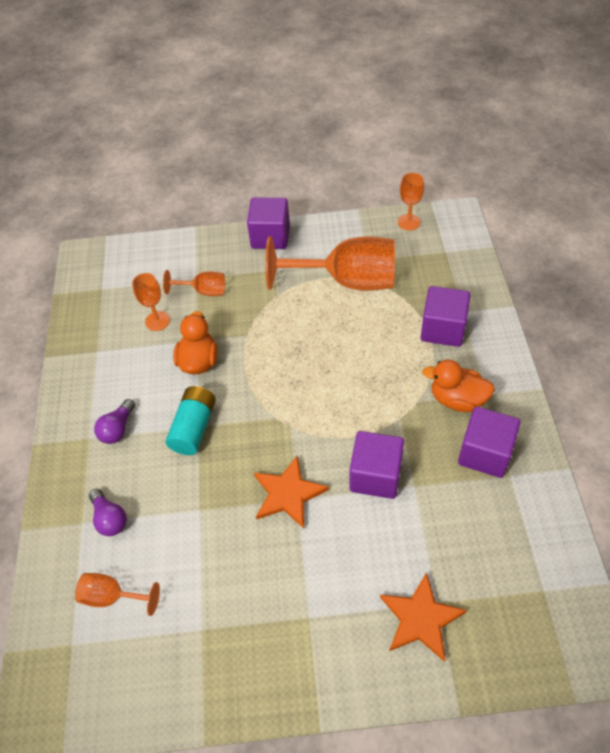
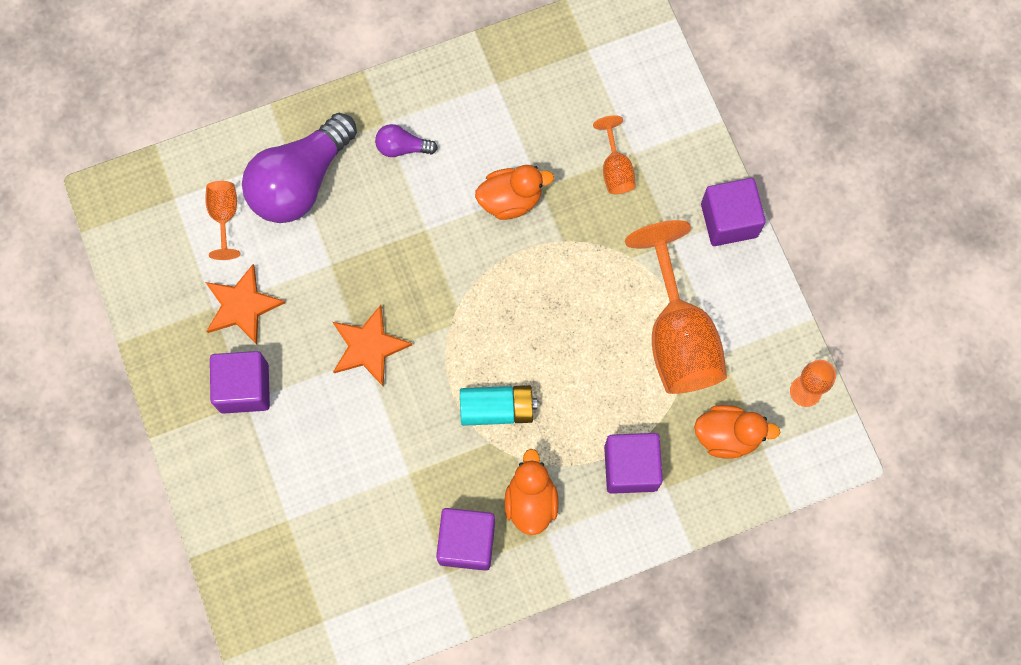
camera: 70 degrees right, 20 degrees up
purple light bulb [89,489,127,536] -> purple light bulb [242,113,357,223], size x2.26
orange goblet [132,273,170,331] -> none
turquoise battery [165,386,216,455] -> turquoise battery moved to [460,385,537,426]
purple cube [350,431,404,499] -> purple cube moved to [210,351,270,414]
orange star [380,572,467,662] -> orange star moved to [205,264,285,344]
none -> orange duck [694,405,780,459]

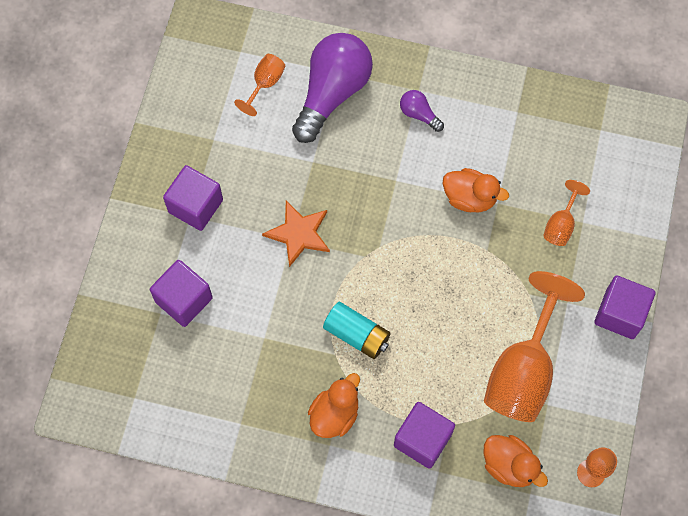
camera: 35 degrees right, 5 degrees down
orange star [205,264,285,344] -> none
purple light bulb [242,113,357,223] -> purple light bulb turned 135 degrees clockwise [292,33,373,143]
purple cube [436,508,495,571] -> purple cube moved to [150,260,213,327]

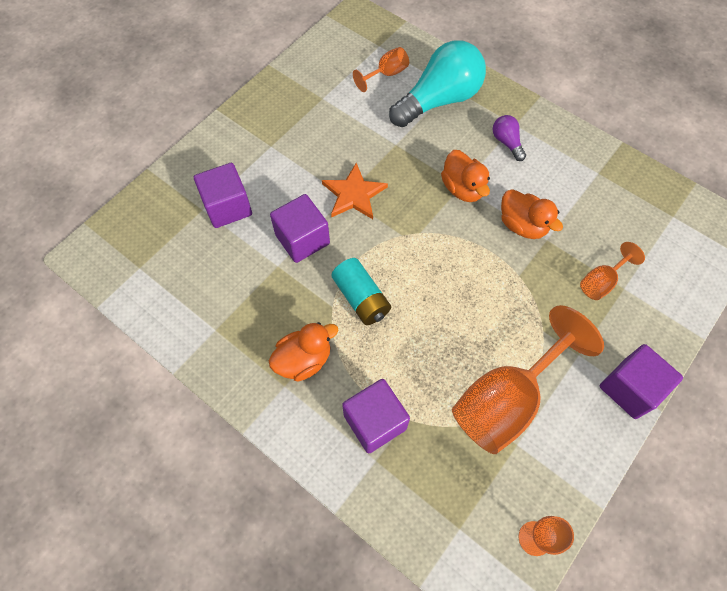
camera: 25 degrees right, 5 degrees down
purple cube [163,165,223,231] -> purple cube moved to [270,194,330,263]
purple light bulb [292,33,373,143] -> turquoise light bulb [389,40,486,127]
orange duck [484,435,548,487] -> orange duck moved to [441,150,490,202]

